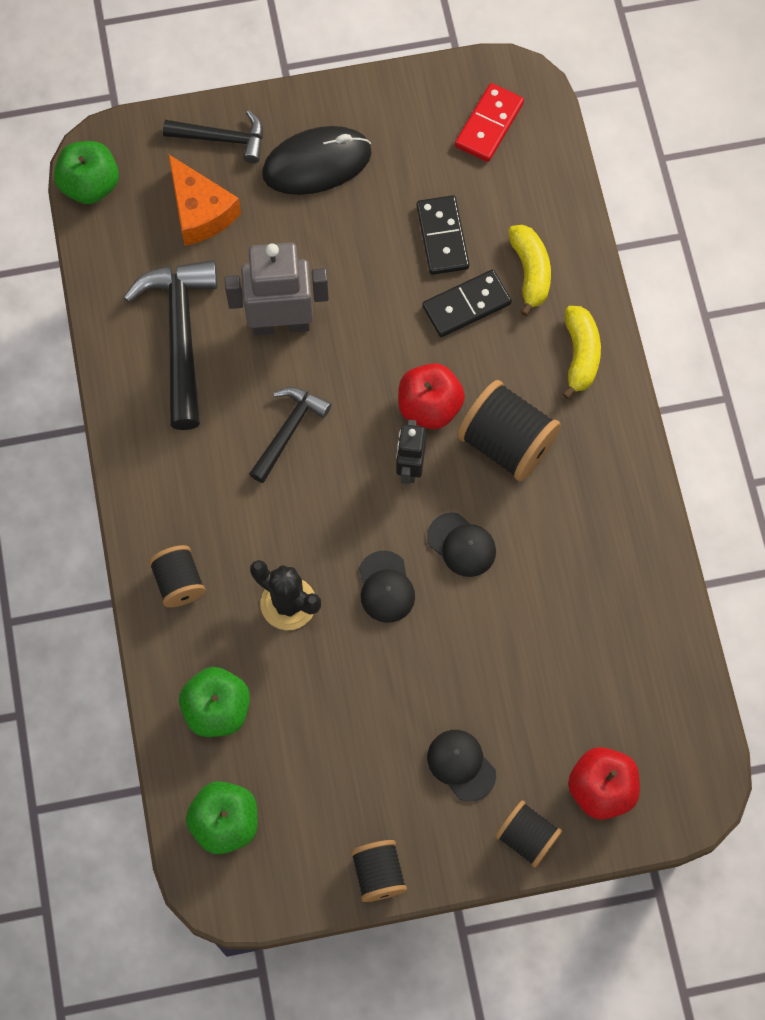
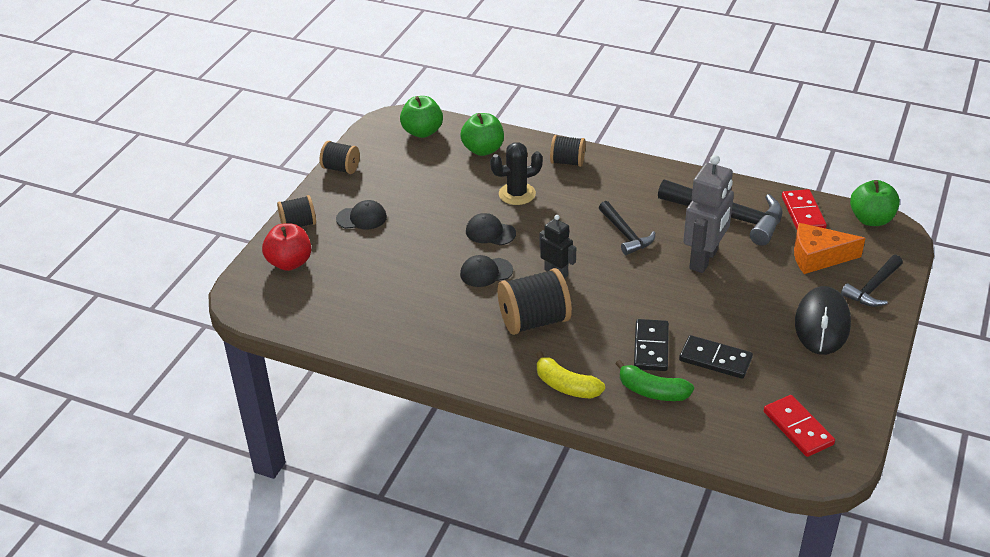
camera: 125 degrees right, 30 degrees down
red apple [398,363,465,429] -> none
yellow banana [508,225,551,316] -> green banana [615,360,694,401]
none -> red domino [782,189,827,229]

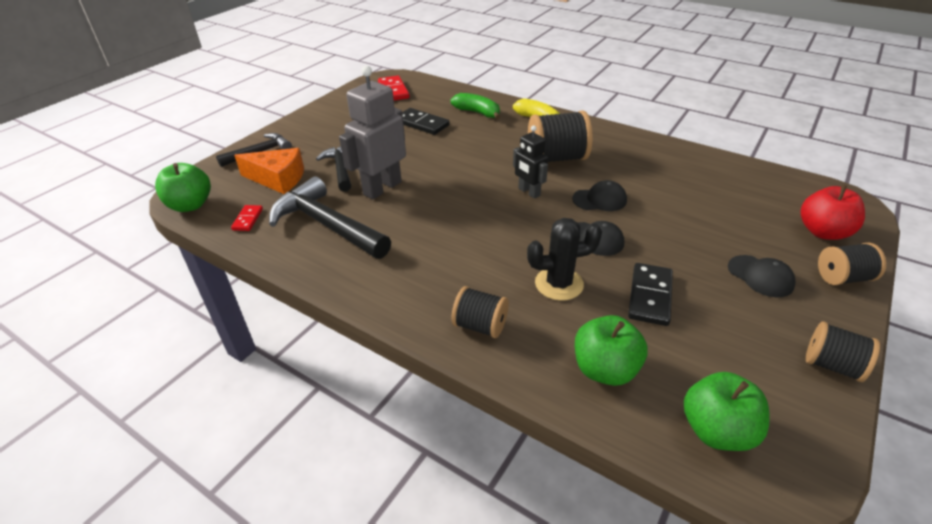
camera: 170 degrees left, 0 degrees up
black cap [336,200,387,229] -> black cap turned 135 degrees counterclockwise [728,255,796,297]
black hammer [599,201,655,255] -> black hammer moved to [316,147,351,192]
black domino [634,319,669,371] -> black domino moved to [628,263,673,326]
red domino [782,189,827,229] -> red domino [231,205,263,231], size x0.59
black mouse [795,286,851,355] -> none

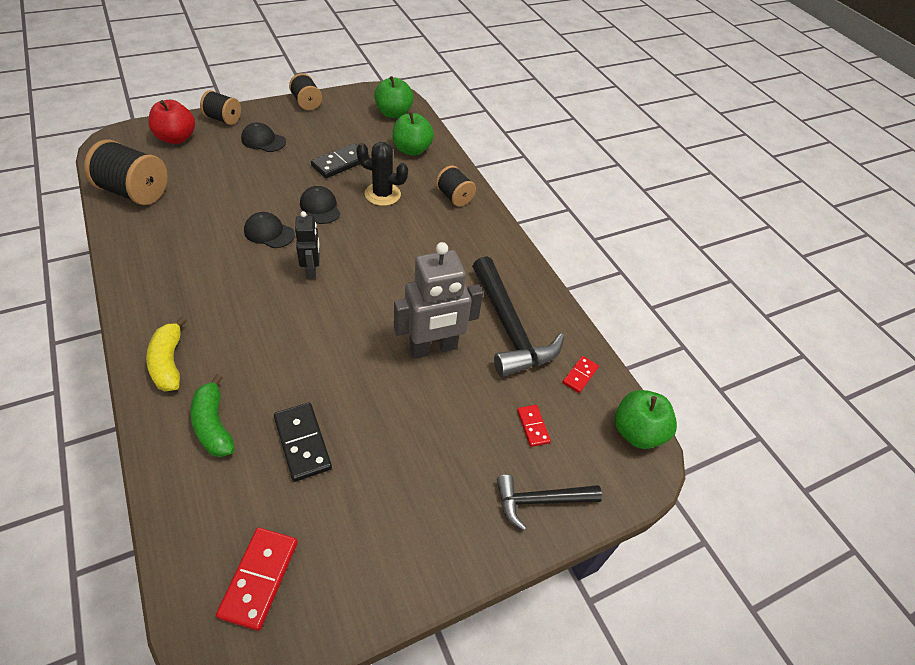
camera: 155 degrees left, 10 degrees up
orange cheese [234,148,304,194] -> red domino [517,405,551,447]
black hammer [316,147,351,192] -> none
black spool [528,110,593,162] -> black spool moved to [84,140,168,205]
black cap [728,255,796,297] -> black cap turned 60 degrees counterclockwise [241,122,286,152]

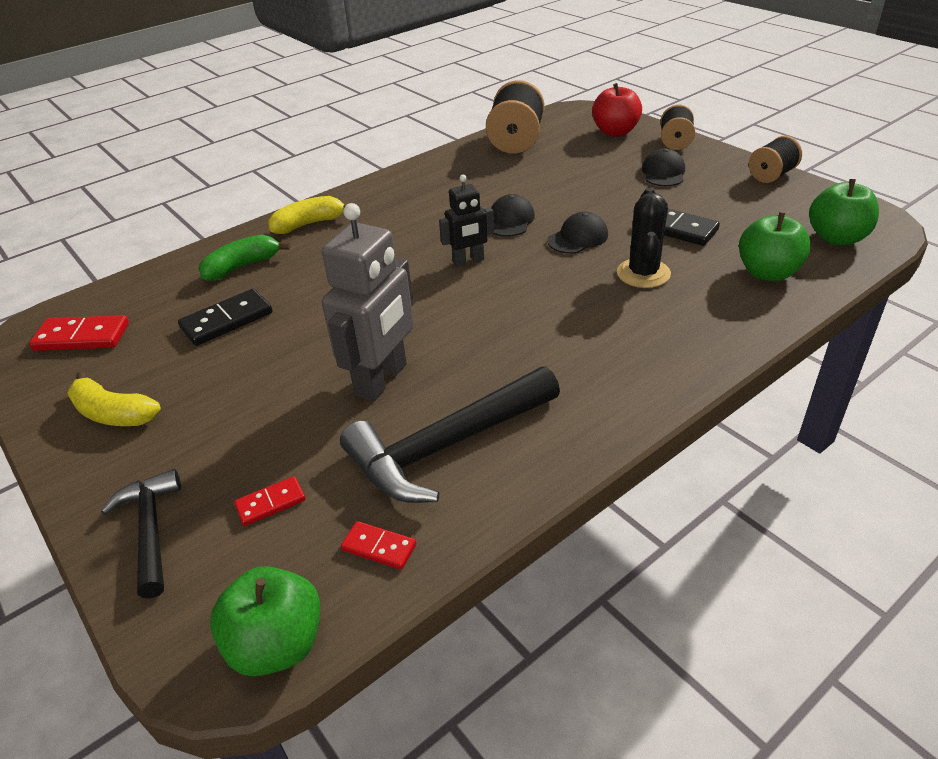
camera: 85 degrees right, 10 degrees down
grey robot [394,242,483,359] -> grey robot turned 120 degrees counterclockwise [322,203,414,402]
black spool [436,165,476,207] -> none
none -> yellow banana [67,371,161,426]

